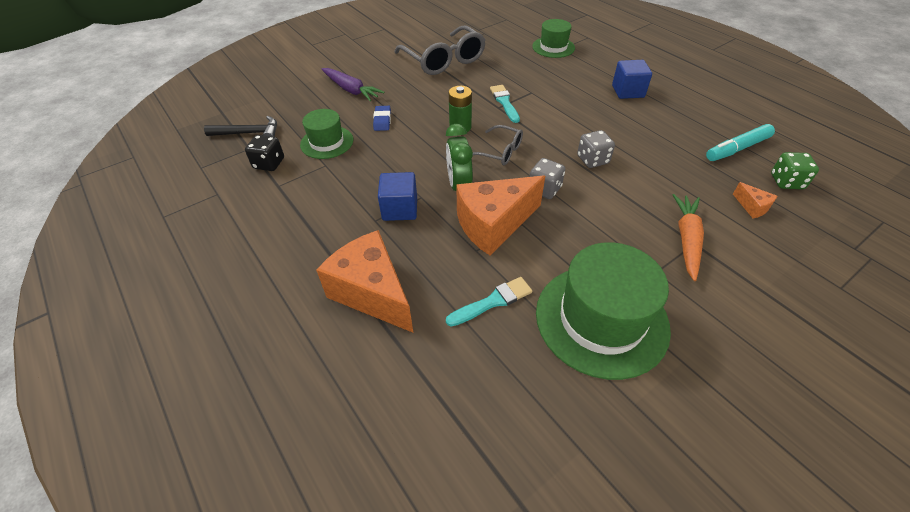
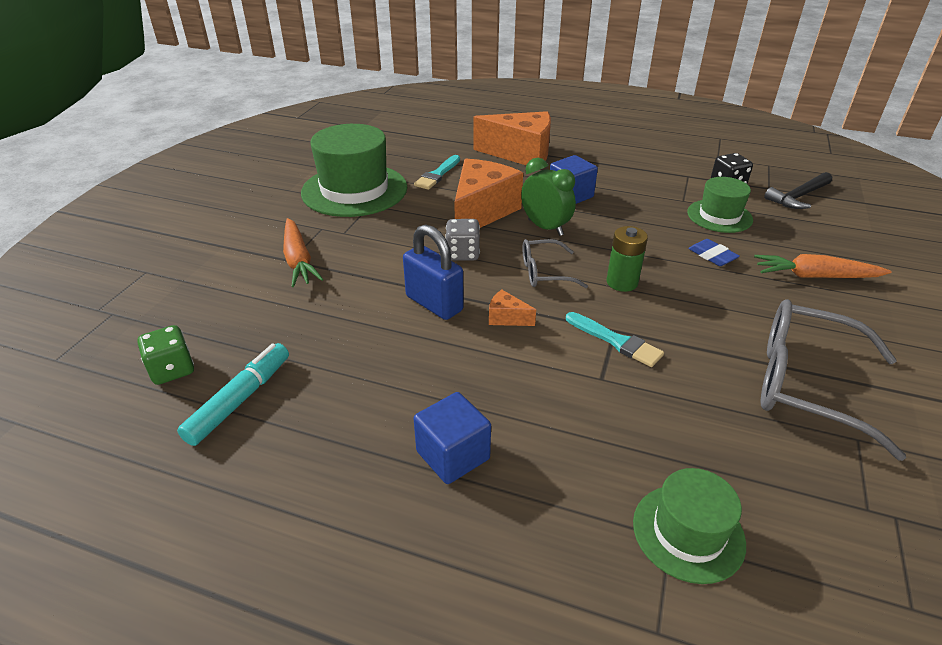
camera: 145 degrees right, 10 degrees down
purple carrot [322,68,385,101] -> orange carrot [754,254,891,278]
grey dice [577,130,615,168] -> blue padlock [403,224,464,320]
orange cheese [733,182,778,218] -> orange cheese moved to [489,290,536,326]

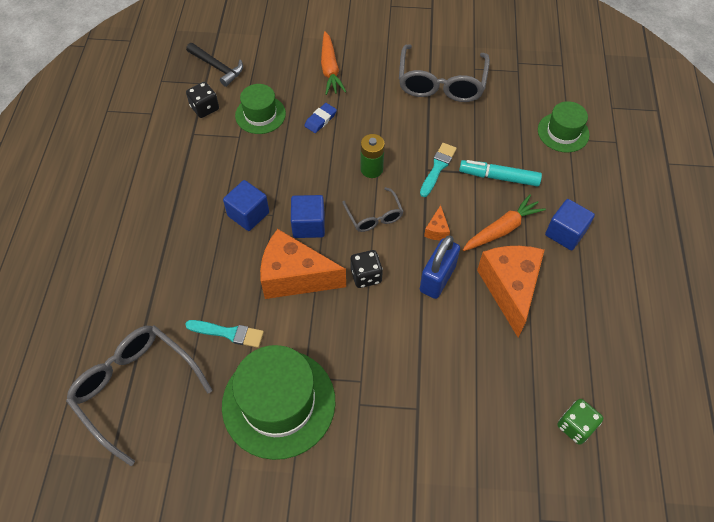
camera: 105 degrees left, 20 degrees up
turquoise marker [177,343,289,446] -> turquoise marker moved to [459,160,542,186]
orange carrot [283,218,323,287] -> orange carrot moved to [463,194,546,251]
grey dice [445,219,480,261] -> black dice [350,250,383,288]
orange cheese [473,111,551,165] -> orange cheese moved to [477,246,544,337]
green clock [521,158,576,236] -> blue cube [291,195,325,238]
none -> grey glasses [66,326,212,466]

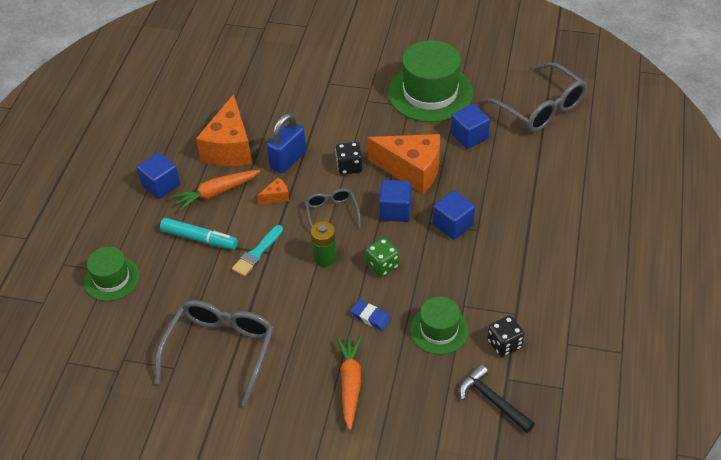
camera: 170 degrees left, 10 degrees down
turquoise brush [185,320,264,348] -> blue cube [451,104,490,149]
blue eraser [304,103,337,133] -> blue eraser turned 75 degrees clockwise [350,300,391,331]
orange cheese [424,205,450,240] -> orange cheese turned 45 degrees clockwise [257,178,289,205]
green dice [557,399,603,445] -> green dice moved to [365,238,399,277]

